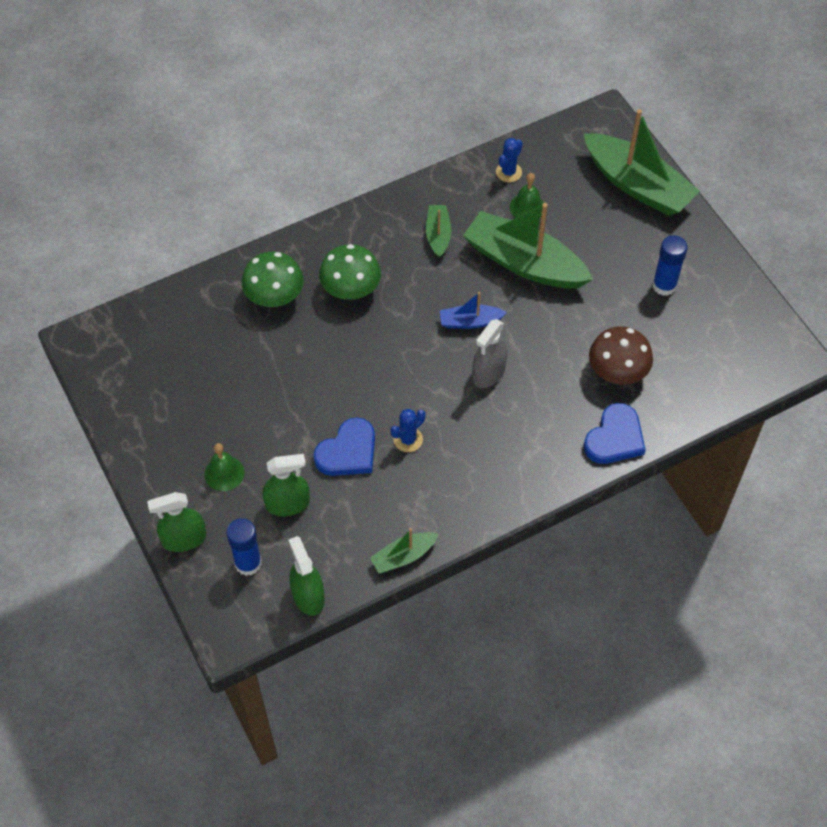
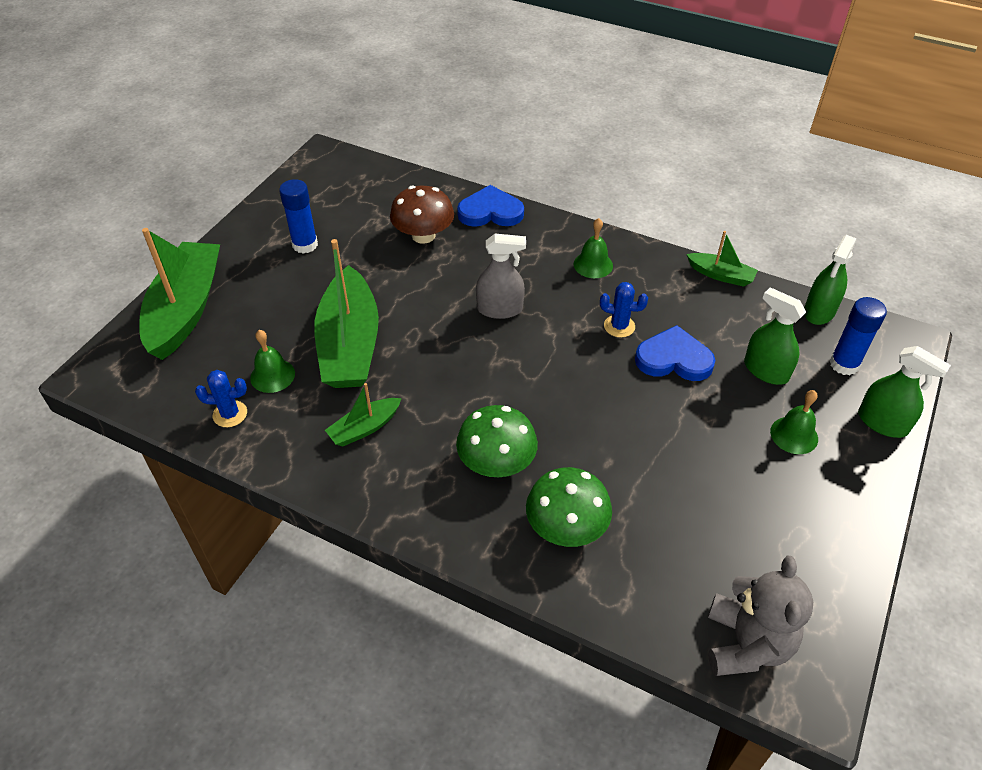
camera: 125 degrees left, 10 degrees down
blue boat [440,292,507,329] -> none
none -> green bell [573,218,613,278]
none -> grey teddy bear [708,555,813,676]

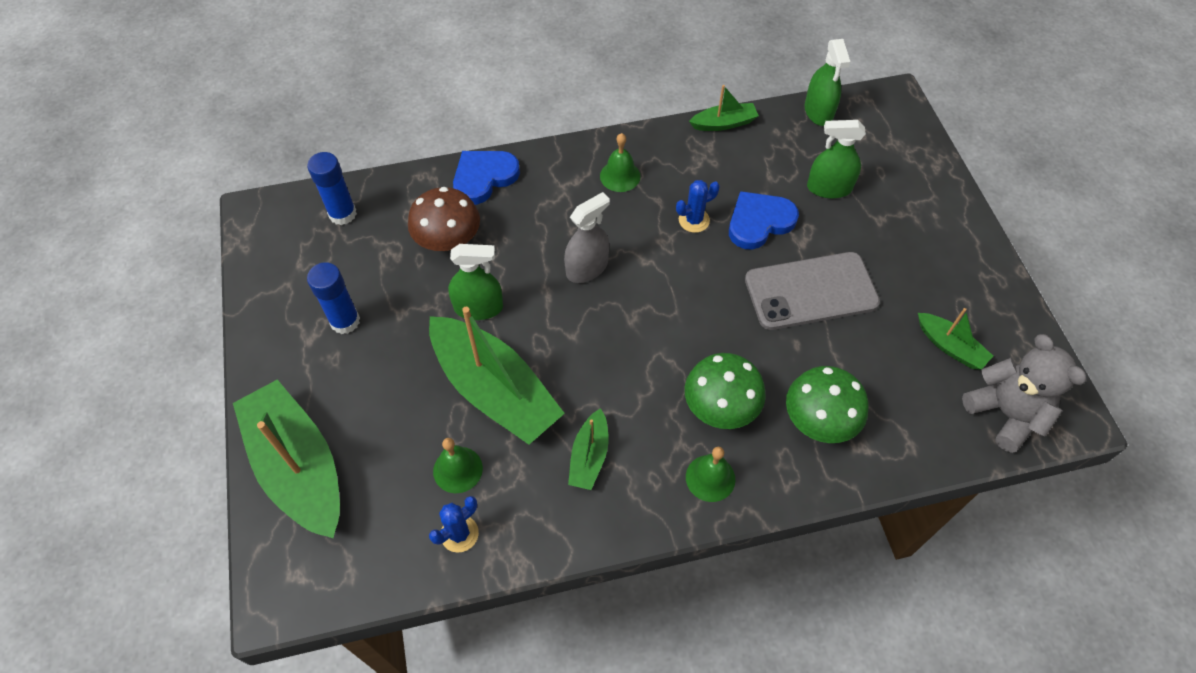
camera: 40 degrees left, 10 degrees up
green bell [770,390,818,454] -> green bell moved to [686,447,735,502]
blue glue stick [829,297,887,375] -> blue glue stick moved to [307,152,357,225]
green spray bottle [858,346,951,438] -> green spray bottle moved to [448,244,503,320]
none -> grey phone [745,252,880,330]
none -> green boat [918,308,993,370]

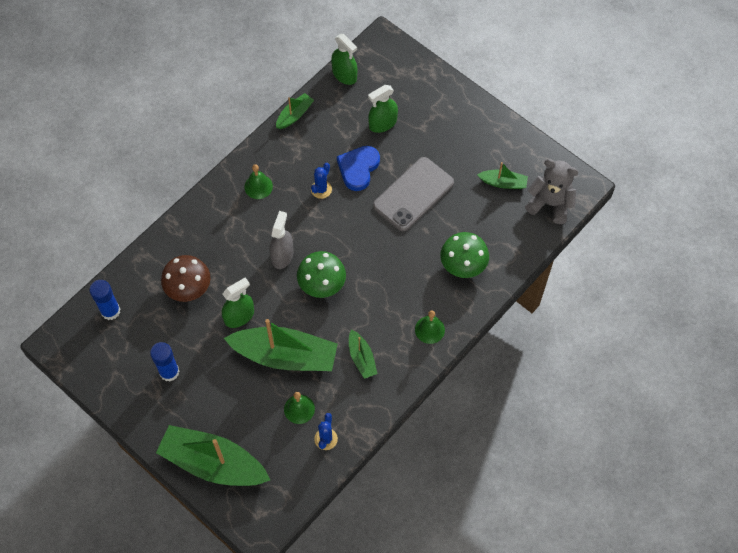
camera: 35 degrees left, 5 degrees up
blue heart [453,151,520,205] -> none
green mushroom [685,353,766,429] -> green mushroom moved to [297,251,346,298]

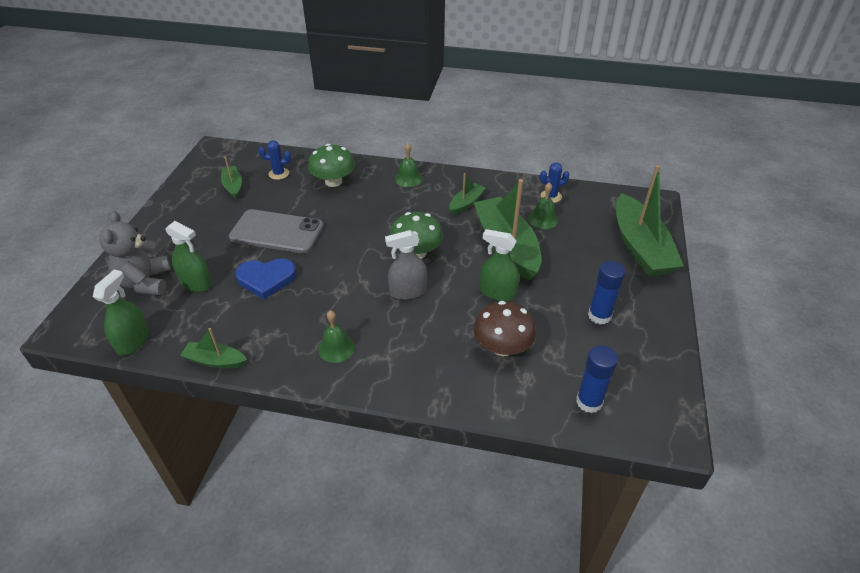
camera: 120 degrees left, 20 degrees down
blue cactus [311,163,332,199] -> blue cactus moved to [259,140,291,180]
grey teddy bear [525,159,578,224] -> grey teddy bear moved to [99,211,171,295]

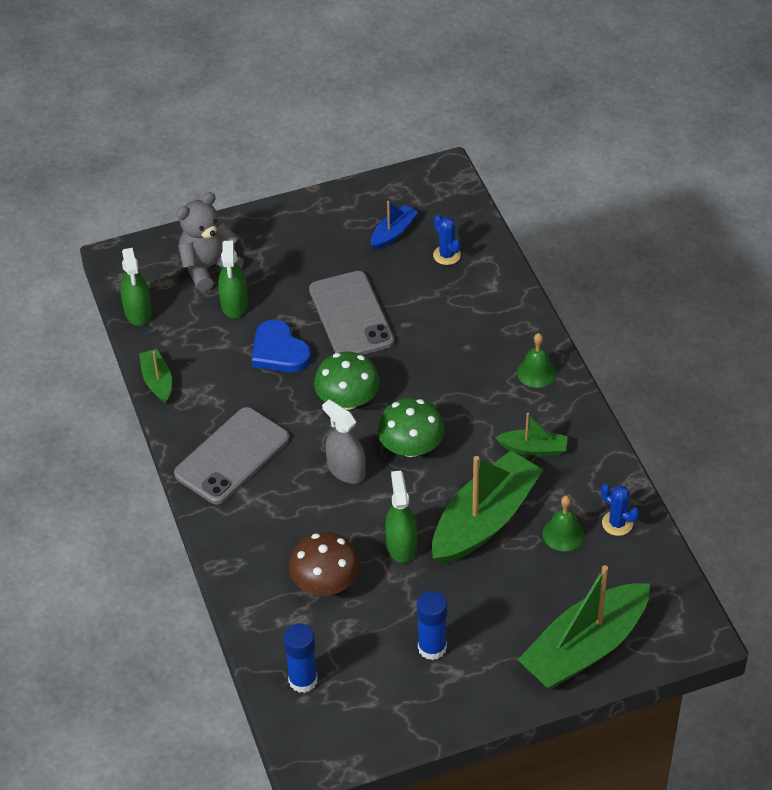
camera: 60 degrees right, 5 degrees up
green spray bottle [93,269,149,356] -> green spray bottle turned 90 degrees clockwise [120,248,152,326]
green boat [221,156,242,199] -> blue boat [371,201,418,250]
green mushroom [308,144,355,187] -> green mushroom moved to [314,352,380,410]
green bell [318,310,355,363] -> grey phone [174,407,289,505]

